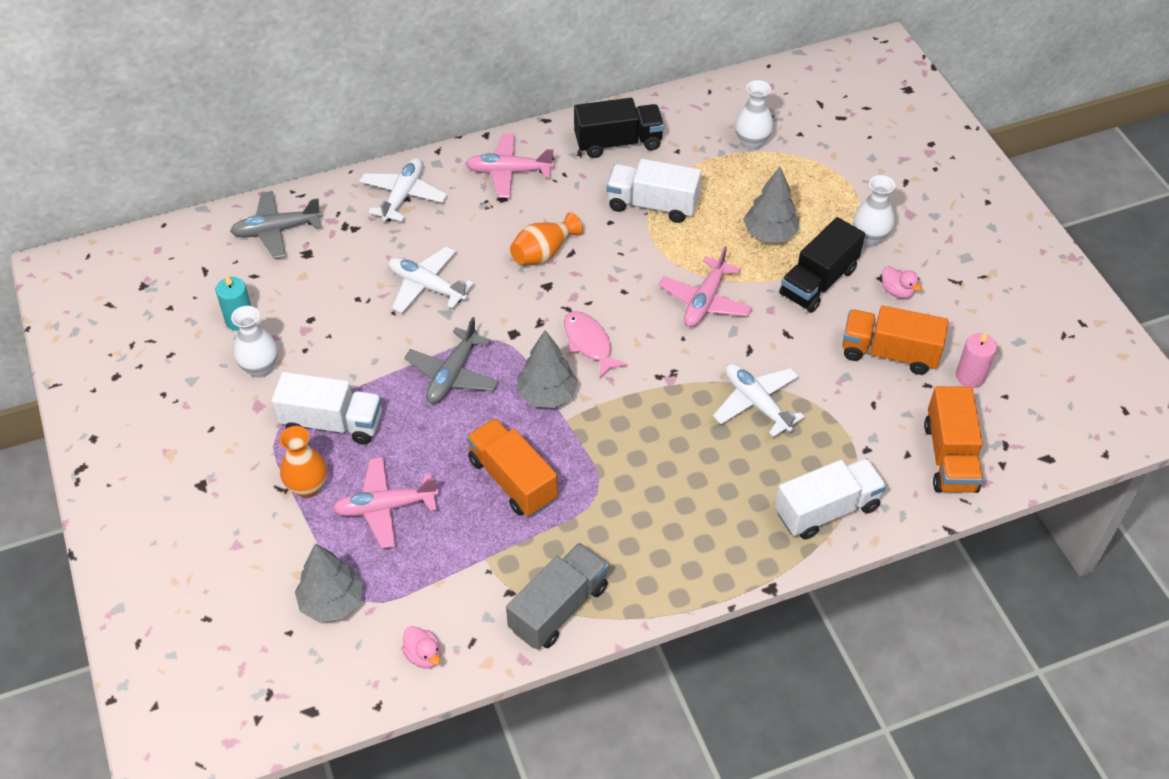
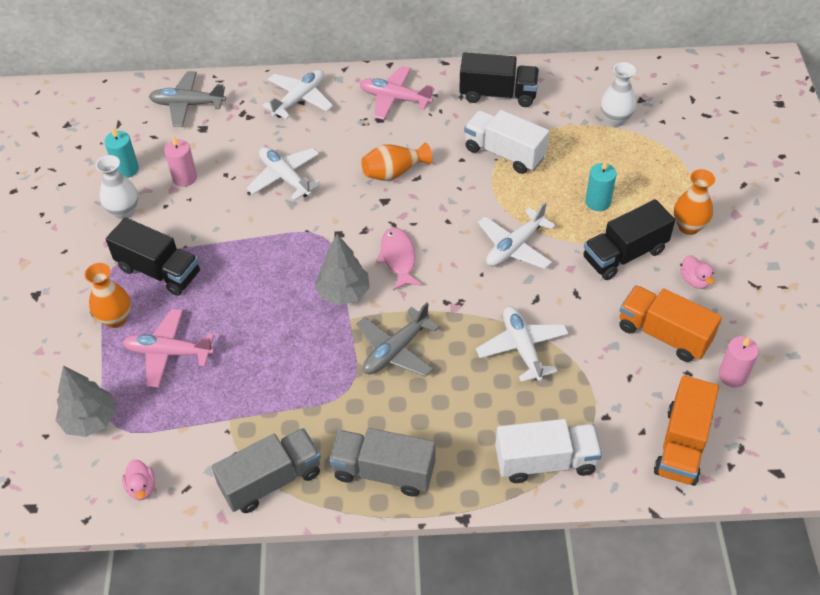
camera: 20 degrees right, 0 degrees up
white truck [271,372,382,445] -> black truck [106,217,200,296]
grey plane [404,317,499,404] -> grey plane moved to [357,303,439,377]
orange truck [466,418,558,516] -> none
pink plane [659,246,752,327] -> white plane [478,202,556,269]
grey tree [743,167,799,242] -> turquoise candle [585,160,617,211]
white vase [853,175,895,246] -> orange vase [674,169,715,235]
none -> pink candle [164,136,197,187]
none -> grey truck [329,428,436,497]

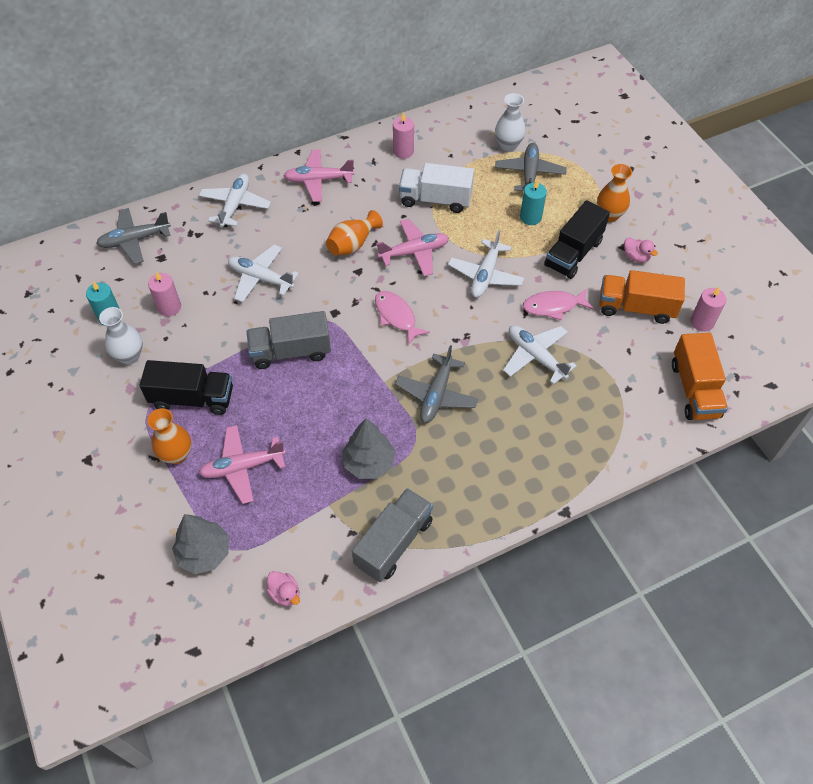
camera: 25 degrees left, 5 degrees up
grey tree [315,234,370,305] -> grey tree moved to [342,418,396,479]
grey truck [329,428,436,497] -> grey truck moved to [246,311,331,369]
black truck [459,53,539,107] -> pink candle [393,112,414,159]
white truck [495,419,602,483] -> none
none -> pink plane [376,219,449,276]
none -> grey plane [495,143,567,191]
none -> pink fish [523,288,594,320]

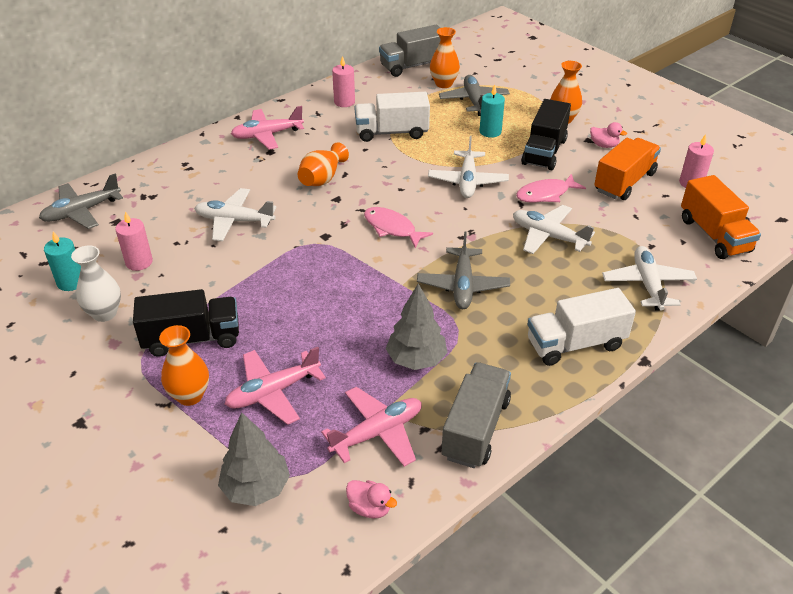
camera: 15 degrees left, 15 degrees down
white plane [199,174,271,227] -> white plane moved to [602,246,697,310]
grey truck [246,311,331,369] -> grey truck moved to [379,25,441,77]
pink plane [376,219,449,276] -> pink plane moved to [321,387,421,467]
white vase [495,93,526,151] -> orange vase [430,27,460,88]
orange truck [600,270,685,324] -> orange truck turned 135 degrees clockwise [594,138,661,200]
none -> white truck [528,288,636,366]

